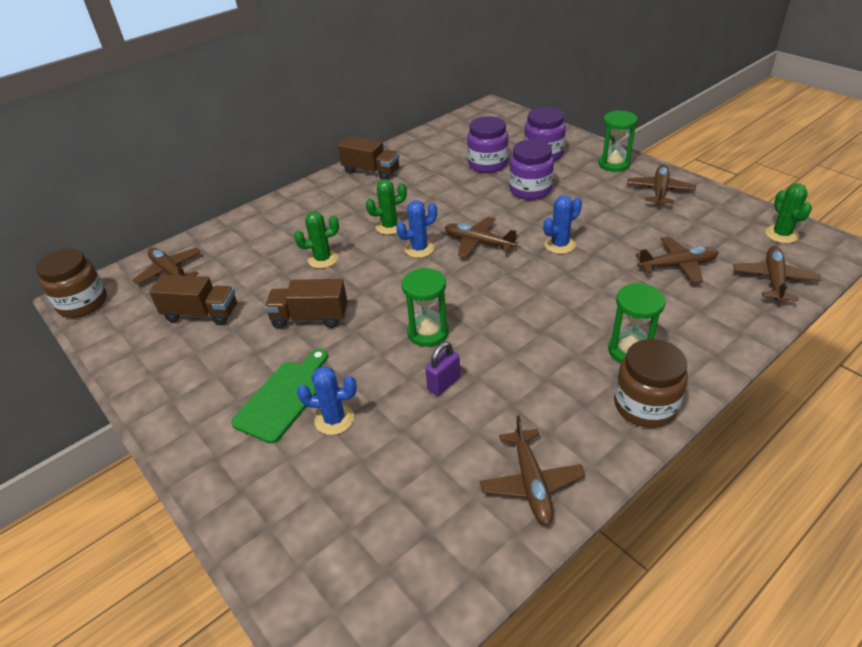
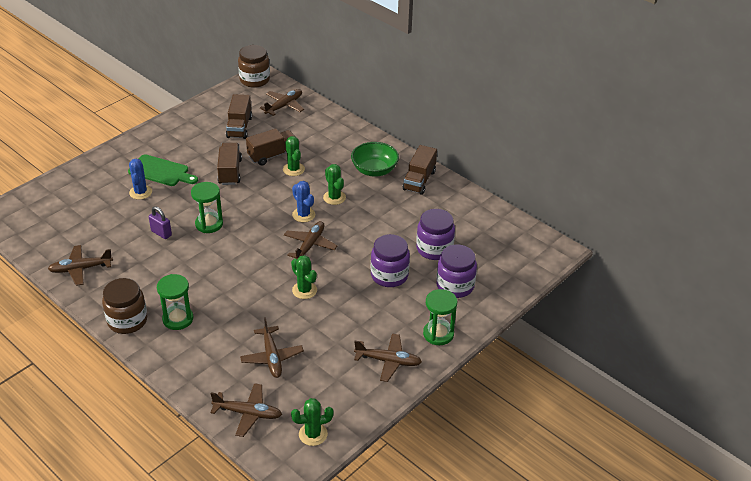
camera: 80 degrees right, 0 degrees up
blue cactus [543,195,582,254] -> green cactus [291,255,317,299]
none -> brown truck [246,128,295,166]
none -> green bowl [351,142,399,177]

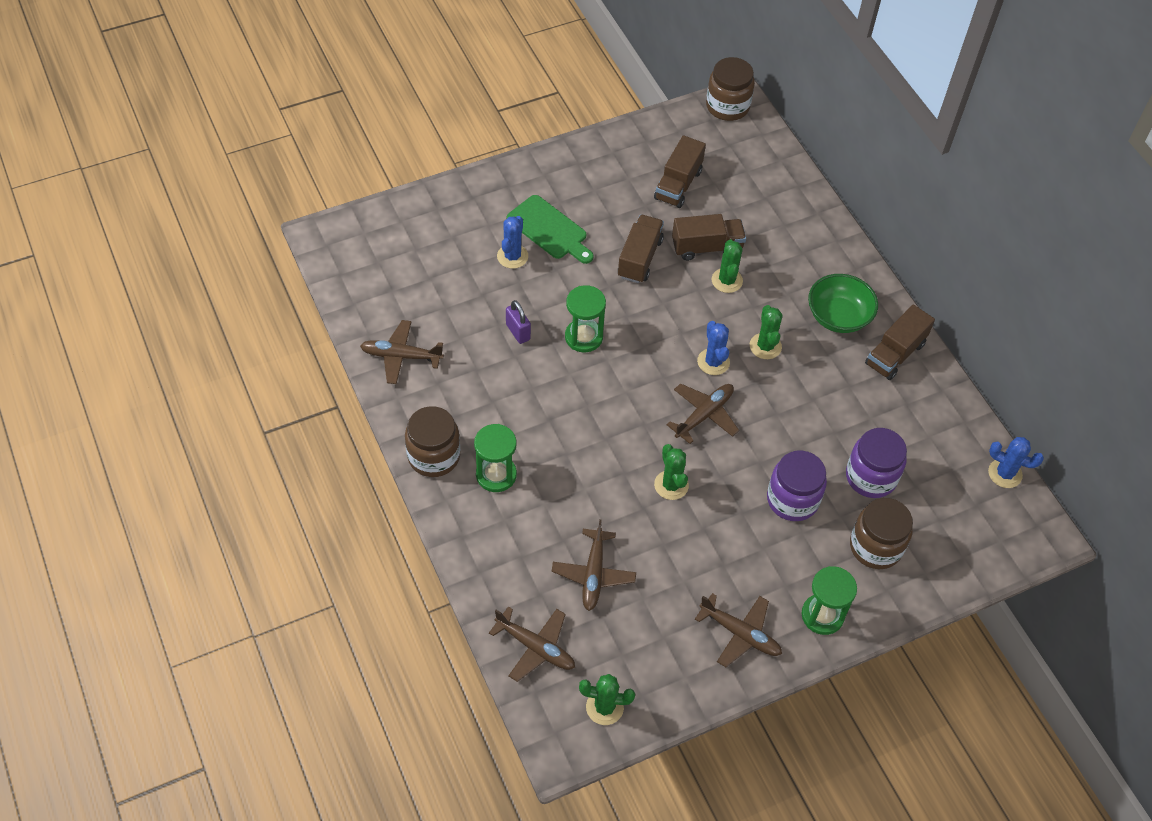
camera: 20 degrees right, 15 degrees up
brown plane [260,89,304,116] -> none
purple jar [436,244,477,298] -> brown jar [850,498,913,569]
none -> blue cactus [988,437,1044,488]

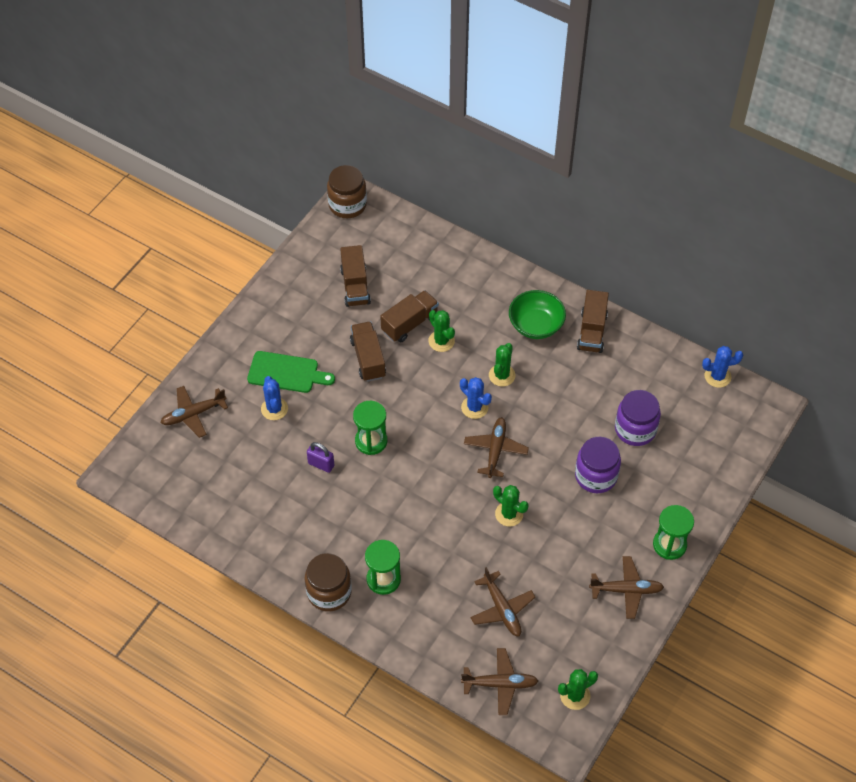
camera: 30 degrees left, 0 degrees up
brown plane [360,320,444,384] -> brown plane moved to [160,386,228,438]
green cactus [750,305,783,359] -> green cactus turned 60 degrees clockwise [489,343,515,387]
brown jar [850,498,913,569] -> none

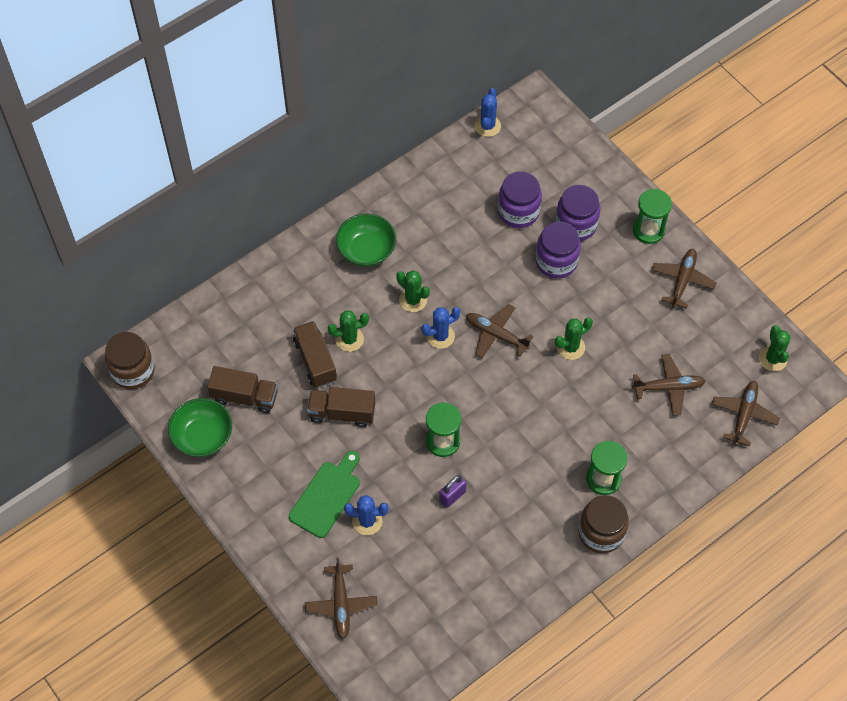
camera: 70 degrees left, 5 degrees up
brown truck [577,290,609,353] -> none
none -> green bowl [168,398,232,457]
none -> purple jar [555,185,600,241]

